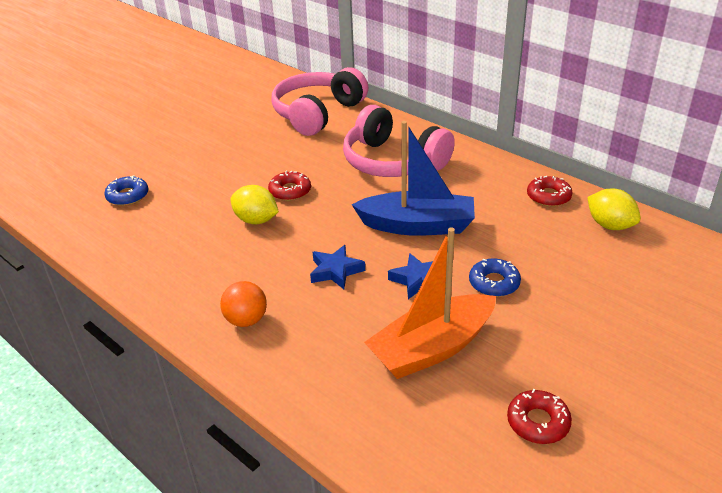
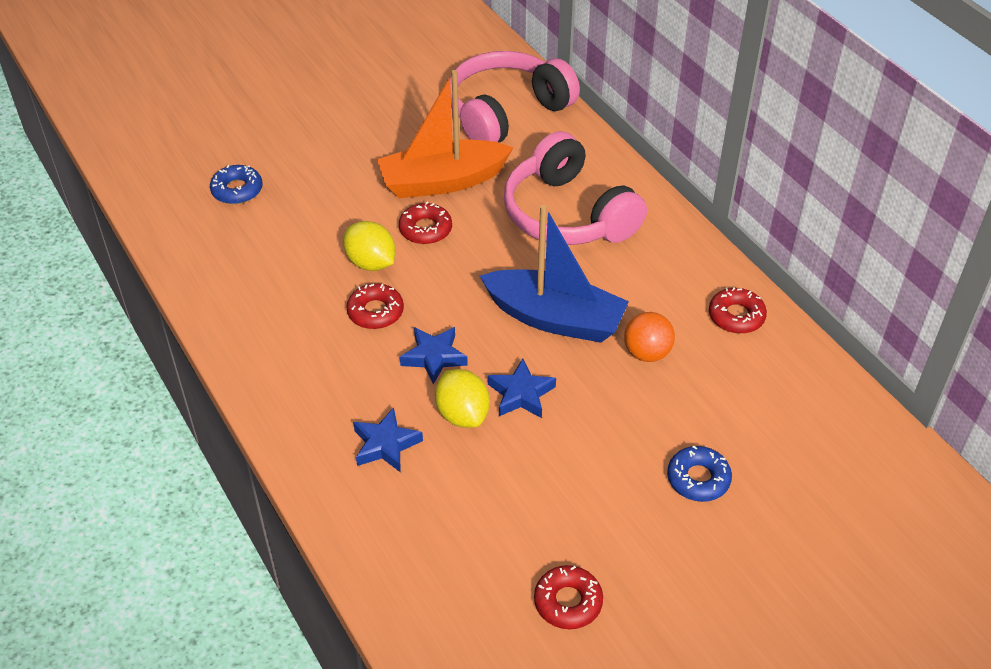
camera: 15 degrees right, 10 degrees up
orange ball [220,281,267,327] -> orange ball moved to [624,312,675,362]
orange boat [364,227,496,379] -> orange boat moved to [377,70,514,198]
blue donut [469,259,521,297] -> blue donut moved to [667,445,732,502]
yellow lemon [587,189,641,230] -> yellow lemon moved to [435,369,490,428]
none -> red donut [346,284,404,329]
none -> blue star [353,407,423,472]

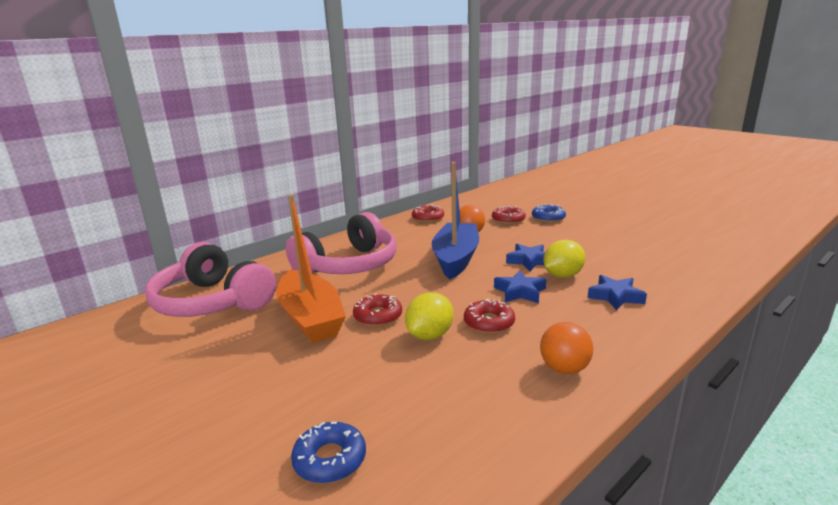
camera: 100 degrees left, 25 degrees down
red donut [534,565,603,629] -> red donut moved to [492,206,526,224]
none -> orange ball [540,322,593,374]

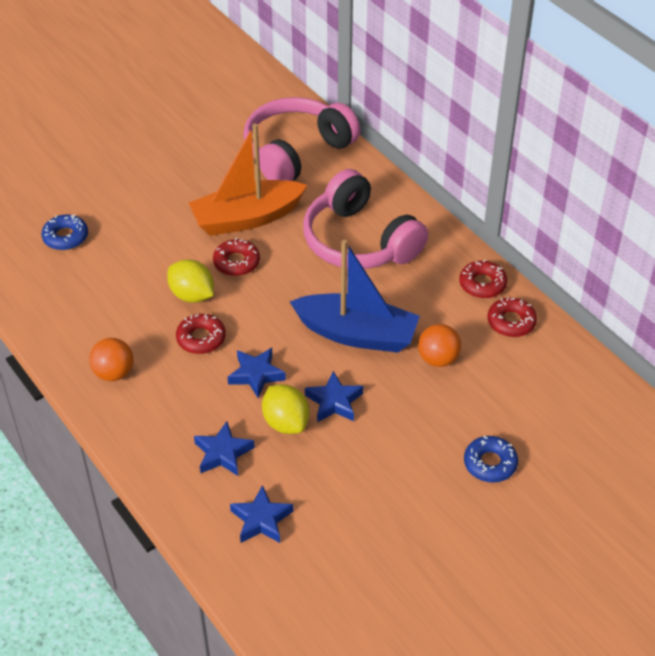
camera: 95 degrees right, 25 degrees up
red donut [492,206,526,224] -> red donut moved to [459,260,507,298]
none -> blue star [230,485,294,543]

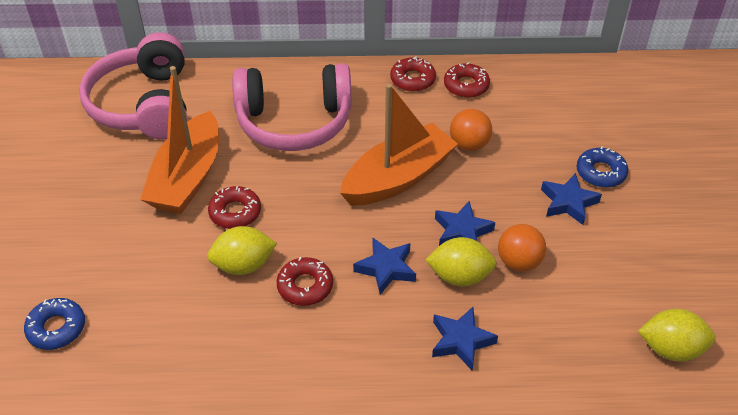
camera: 55 degrees left, 0 degrees up
orange ball [89,338,133,381] -> orange ball moved to [498,224,546,272]
blue star [230,485,294,543] -> blue star moved to [541,173,602,225]
blue boat [290,240,420,353] -> orange boat [340,84,458,206]
none -> yellow lemon [638,309,716,361]

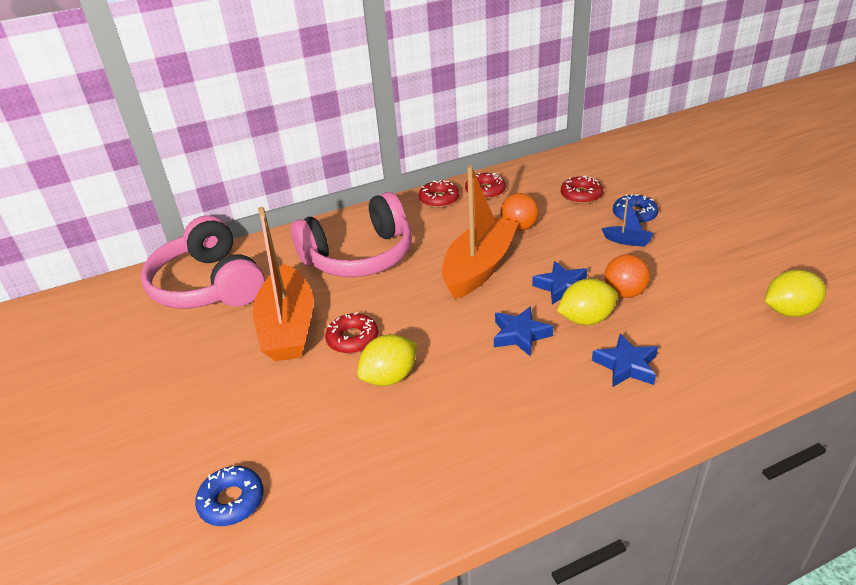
camera: 20 degrees left, 10 degrees down
red donut [277,257,333,306] -> red donut moved to [561,175,603,204]
blue star [541,173,602,225] -> blue boat [602,199,653,247]

